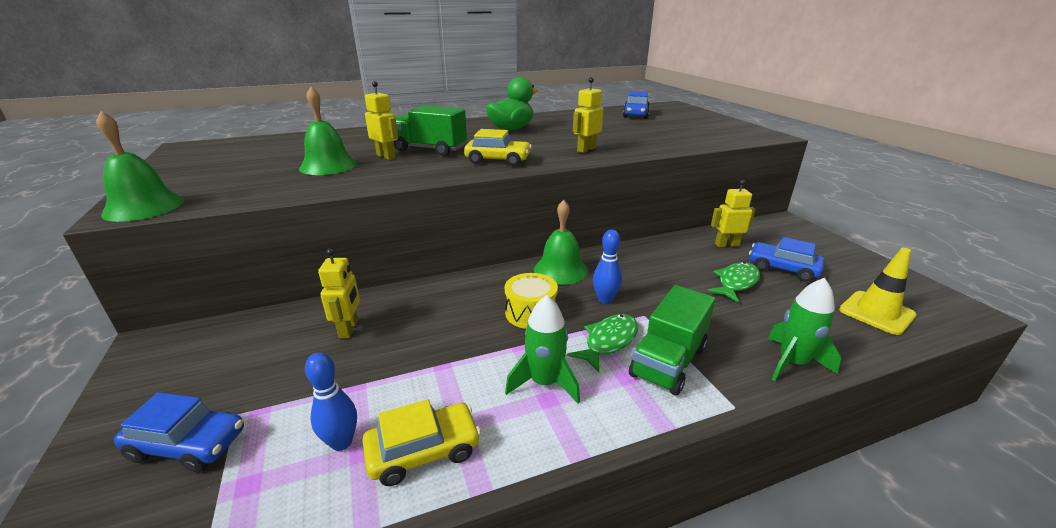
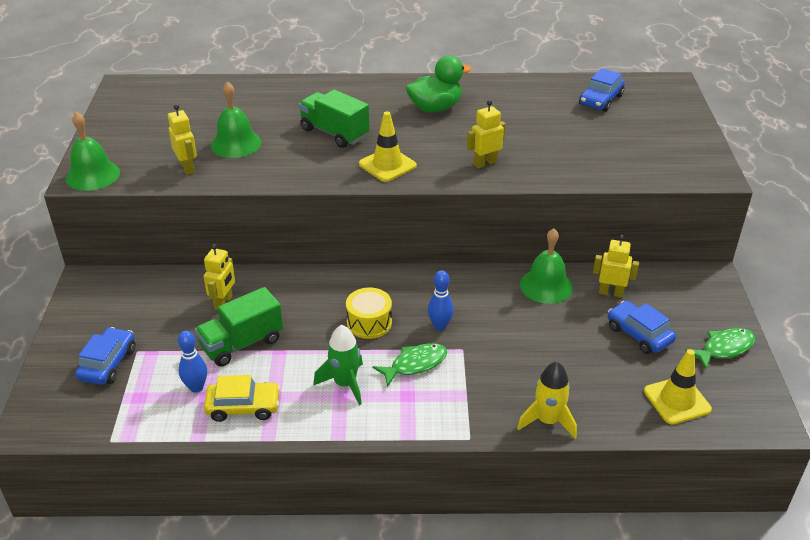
camera: 20 degrees right, 10 degrees up
blue car [114,392,244,472] -> blue car turned 105 degrees counterclockwise [75,327,136,385]
yellow robot [365,81,398,160] -> yellow robot moved to [168,104,197,175]
yellow car [464,129,532,166] -> yellow traffic cone [359,111,417,182]
green bell [534,200,588,285] -> green bell moved to [520,228,573,304]
green truck [629,285,715,396] -> green truck moved to [195,287,283,367]
green fish [707,262,760,302] -> green fish moved to [685,328,755,369]
green rocket [768,278,841,382] -> yellow rocket [517,362,577,439]

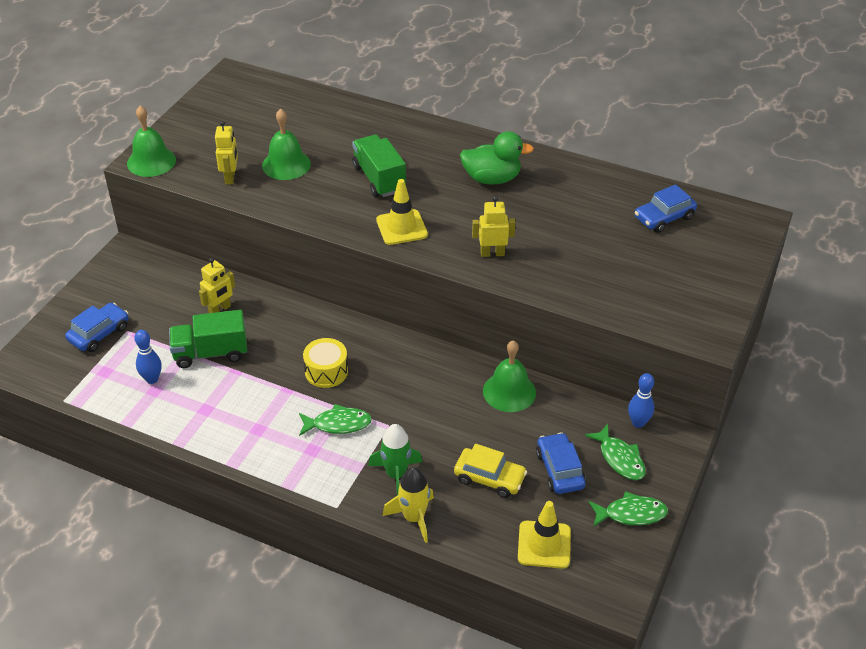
camera: 25 degrees right, 5 degrees up
yellow car [204,375,280,422] -> yellow car moved to [454,444,527,498]
green rocket [313,325,363,405] -> green rocket moved to [368,424,422,495]
blue bowling pin [428,270,454,331] -> blue bowling pin moved to [628,373,654,428]
yellow robot [593,235,639,298] -> none
none -> green fish [585,424,646,480]

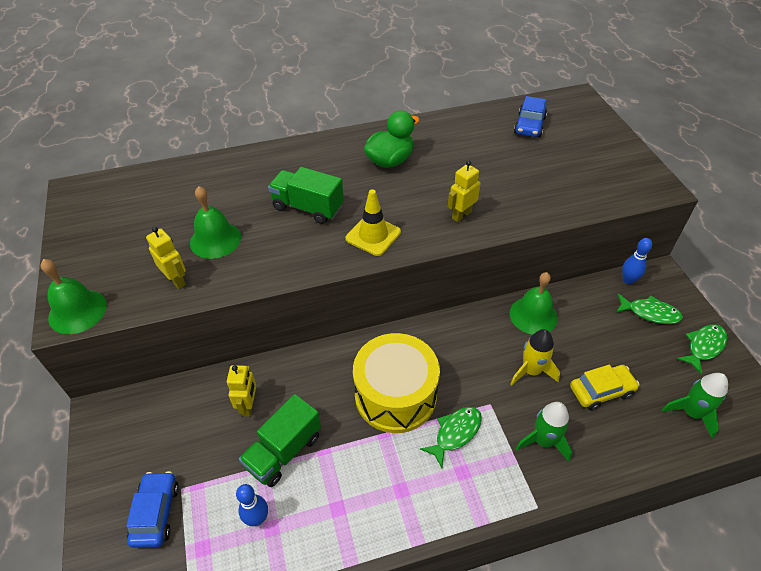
camera: 40 degrees left, 5 degrees up
yellow drum [303,338,348,388] -> yellow drum [353,333,440,433], size x1.90
yellow rocket [383,467,434,543] -> yellow rocket moved to [510,329,560,385]
yellow traffic cone [518,501,571,569] -> green rocket [662,373,728,438]
blue car [536,432,586,494] -> none

